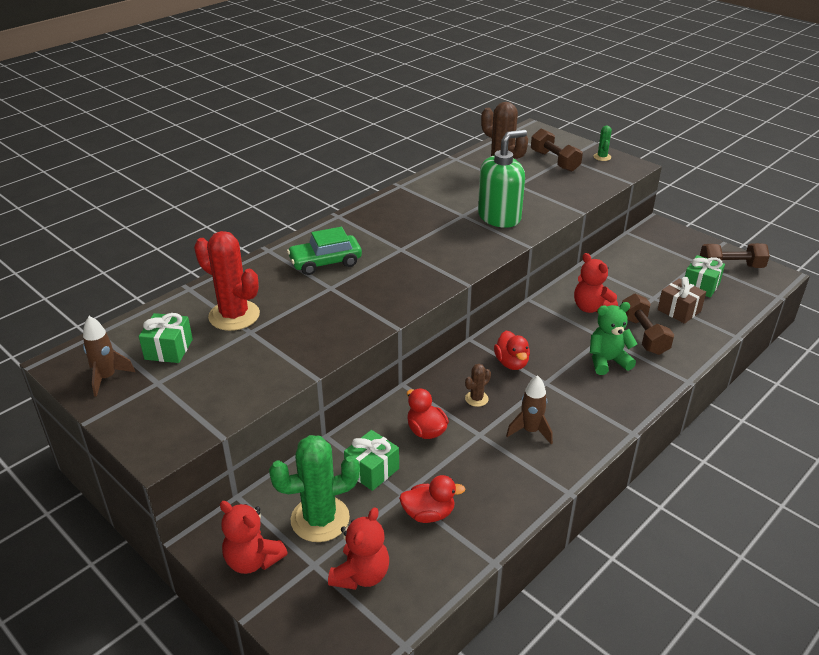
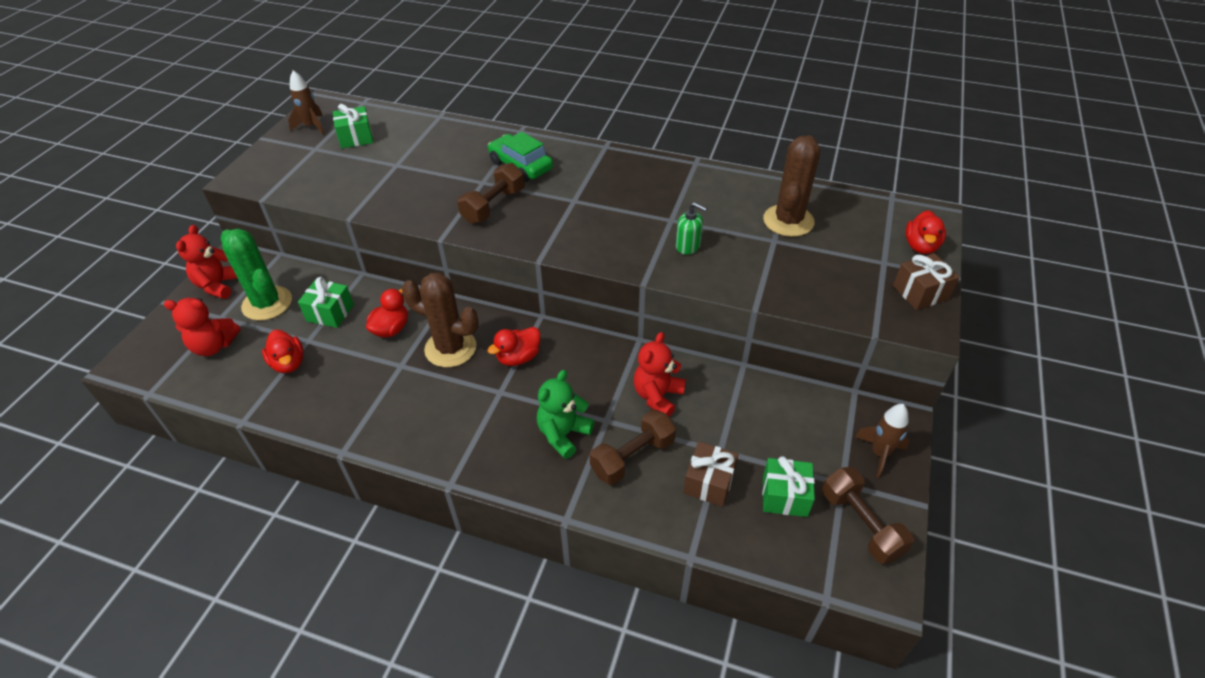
camera: 65 degrees right, 10 degrees up
red cactus [194,231,260,331] -> none
brown cactus [465,364,491,407] -> brown cactus [402,273,479,367], size x2.16
green soap dispenser [478,130,527,228] -> green soap dispenser [676,202,707,255], size x0.50
brown rocket [506,375,553,444] -> brown rocket moved to [855,404,909,478]
brown dumbbell [531,128,583,172] -> brown dumbbell moved to [457,163,524,224]
green teddy bear [590,302,637,375] -> green teddy bear turned 105 degrees counterclockwise [537,370,595,459]
green cactus [593,126,612,161] -> brown gift [893,253,960,310]
none -> red duck [905,210,946,254]

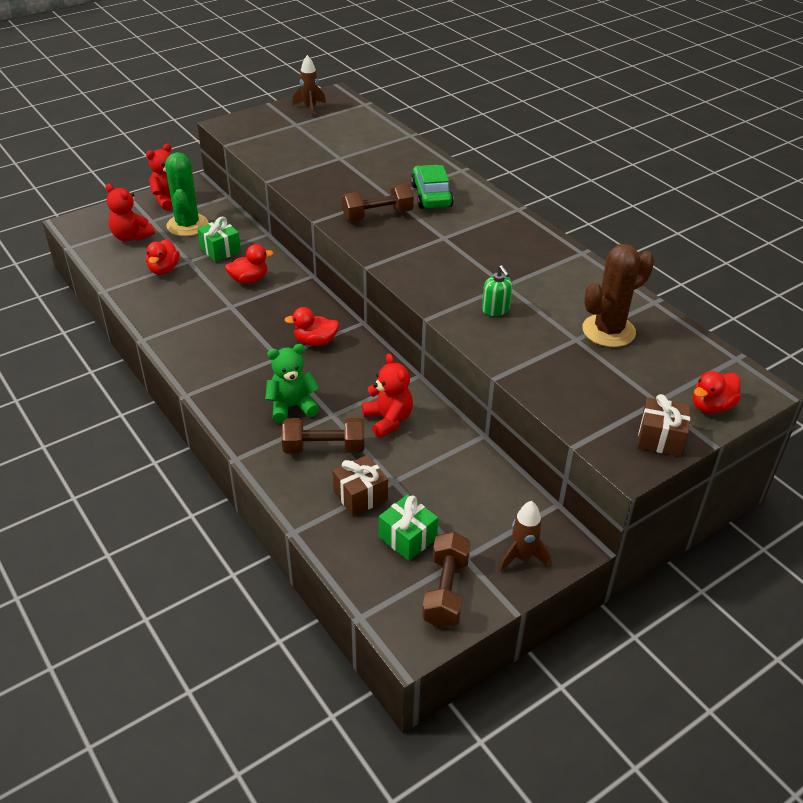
camera: 35 degrees right, 5 degrees down
green gift [333,104,373,148] -> none
brown cactus [402,273,479,367] -> none
red teddy bear [634,332,686,417] -> red teddy bear turned 90 degrees clockwise [362,353,413,438]

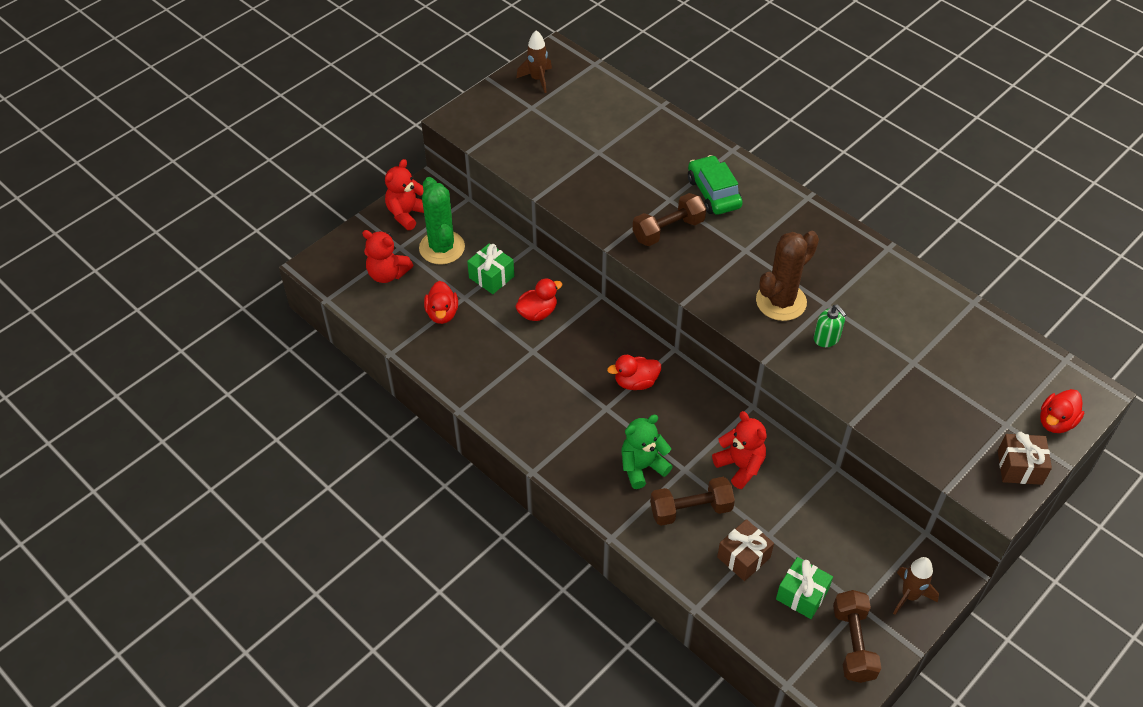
camera: 10 degrees left, 10 degrees up
brown cactus [582,244,654,347] -> brown cactus moved to [756,231,819,321]

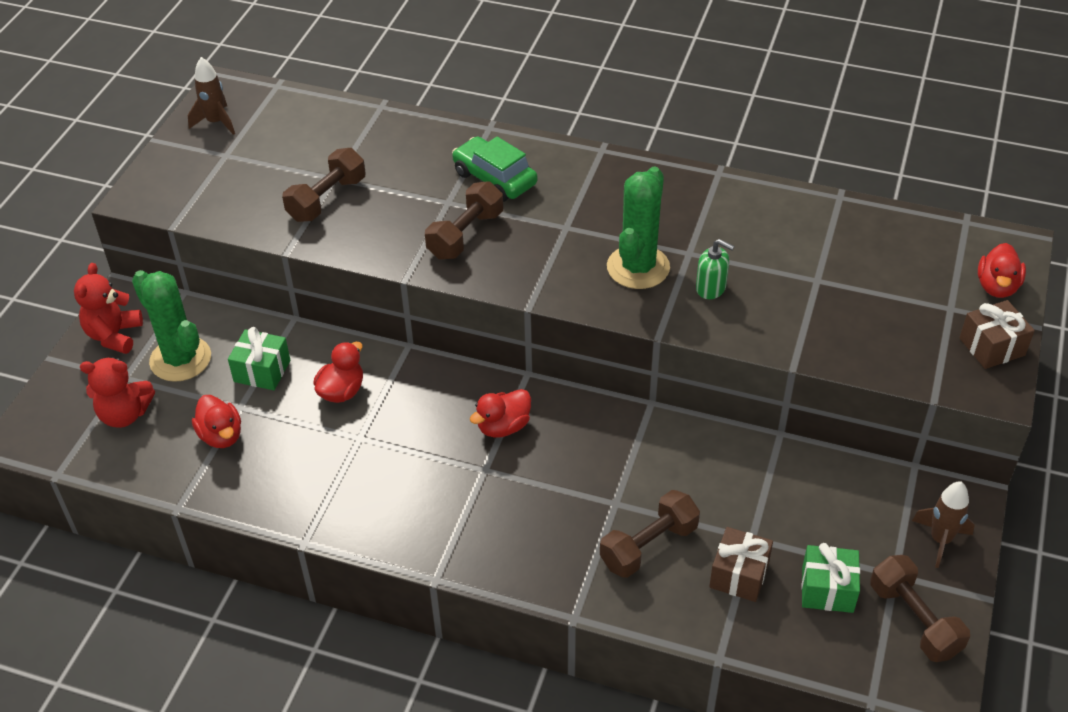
camera: 25 degrees left, 5 degrees down
green teddy bear [621,415,673,489] -> none
red teddy bear [712,411,767,489] -> none
brown cactus [756,231,819,321] -> green cactus [607,166,670,289]
none -> brown dumbbell [282,148,366,222]

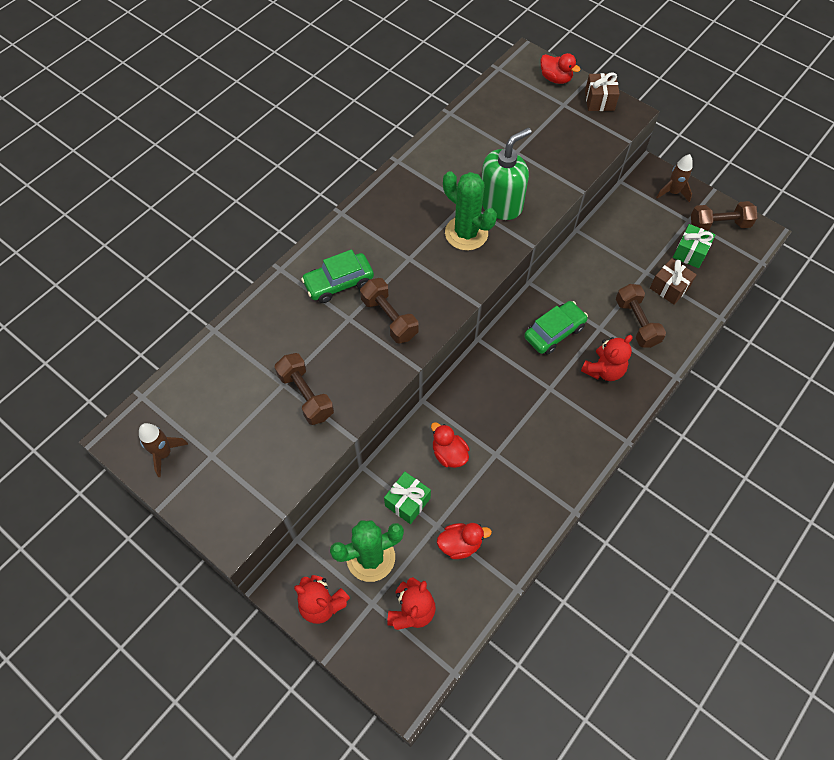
camera: 70 degrees left, 15 degrees up
red duck [470,389,531,438] -> none
green soap dispenser [696,239,735,299] -> green soap dispenser [482,128,532,220], size x2.01
none -> green car [524,301,588,355]
none -> red teddy bear [581,335,632,381]

